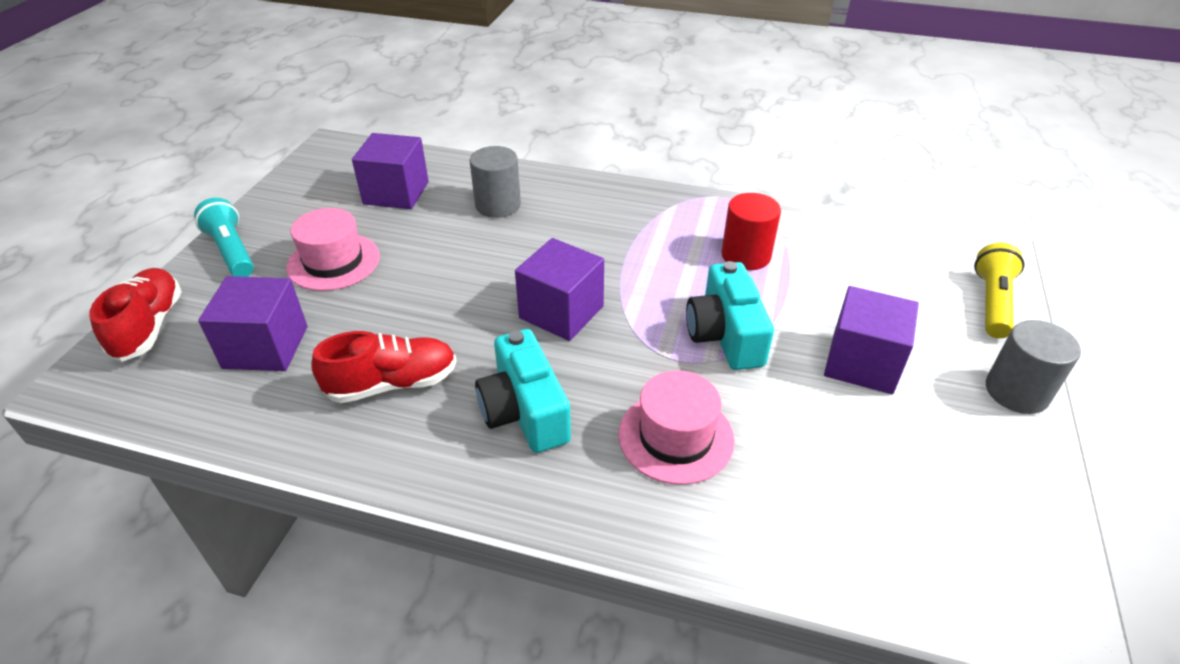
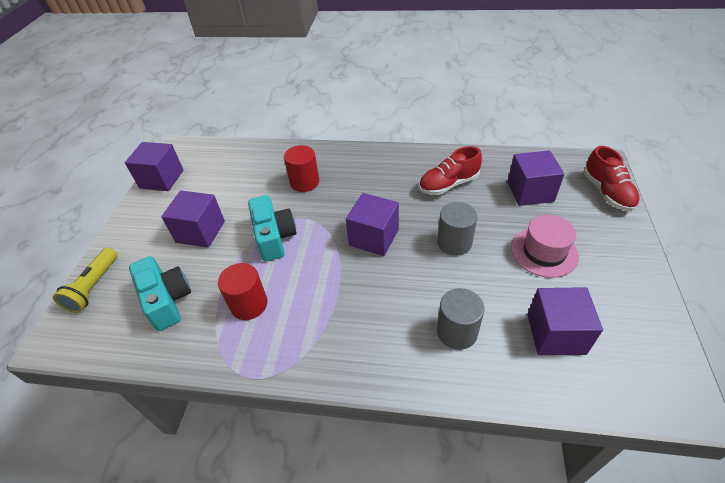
camera: 175 degrees right, 5 degrees up
turquoise flashlight [194,198,254,277] -> none
turquoise camera [475,329,571,453] -> turquoise camera moved to [129,256,191,331]
pink hat [619,371,735,485] -> red cylinder [284,145,319,192]
grey cylinder [986,320,1081,414] -> grey cylinder moved to [437,202,477,256]
none -> purple cube [125,142,184,191]

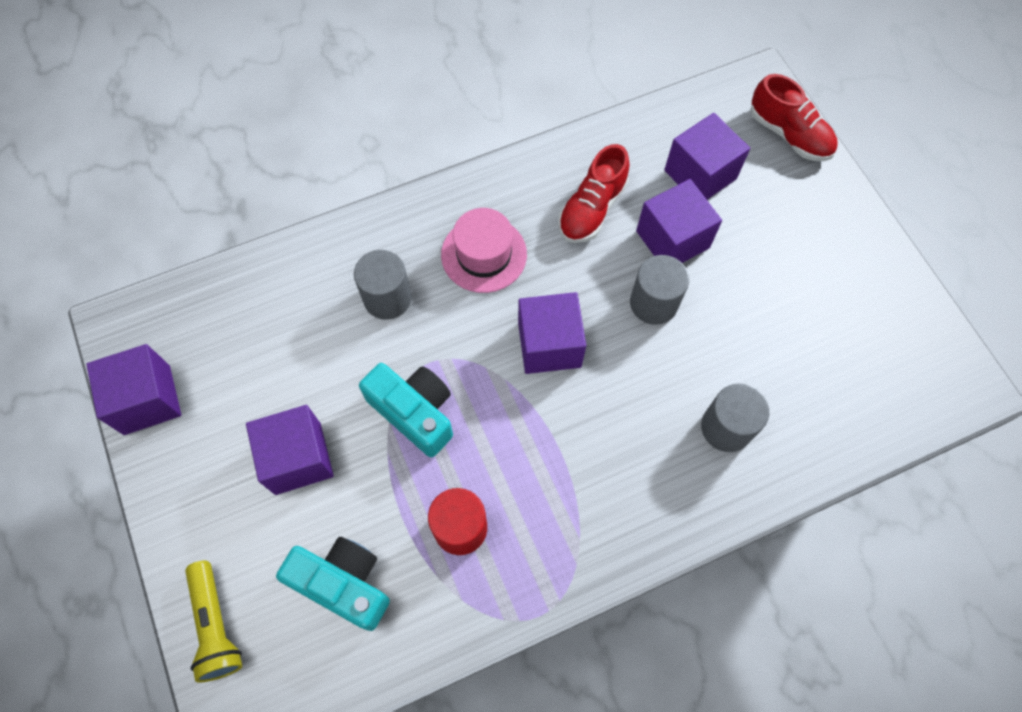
camera: 35 degrees left, 20 degrees up
red cylinder [284,145,319,192] -> grey cylinder [354,250,412,320]
pink hat [511,215,579,278] -> pink hat moved to [441,208,527,293]
purple cube [527,287,603,355] -> purple cube moved to [636,179,722,263]

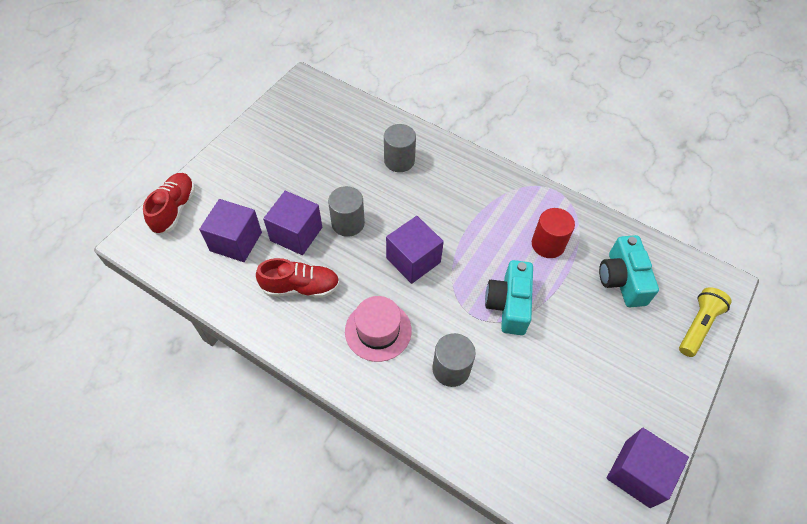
camera: 125 degrees left, 10 degrees down
purple cube [246,405,334,495] -> none

